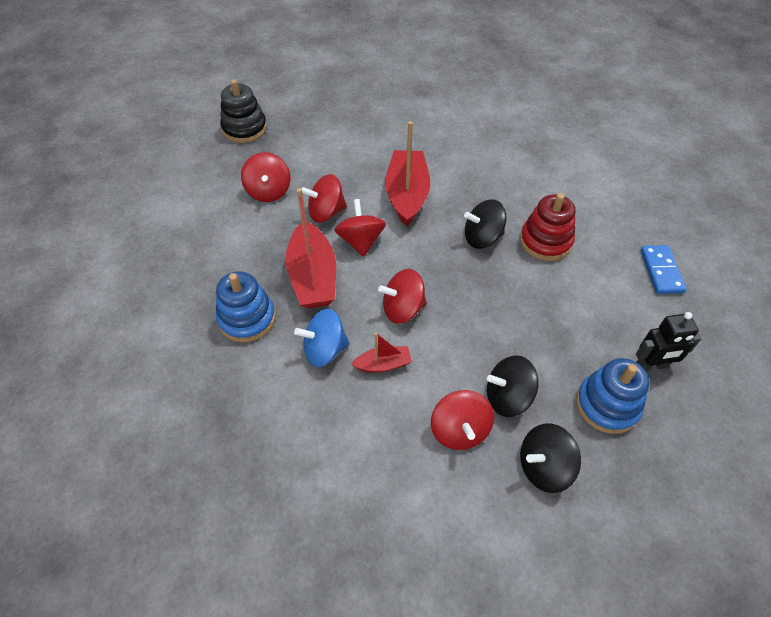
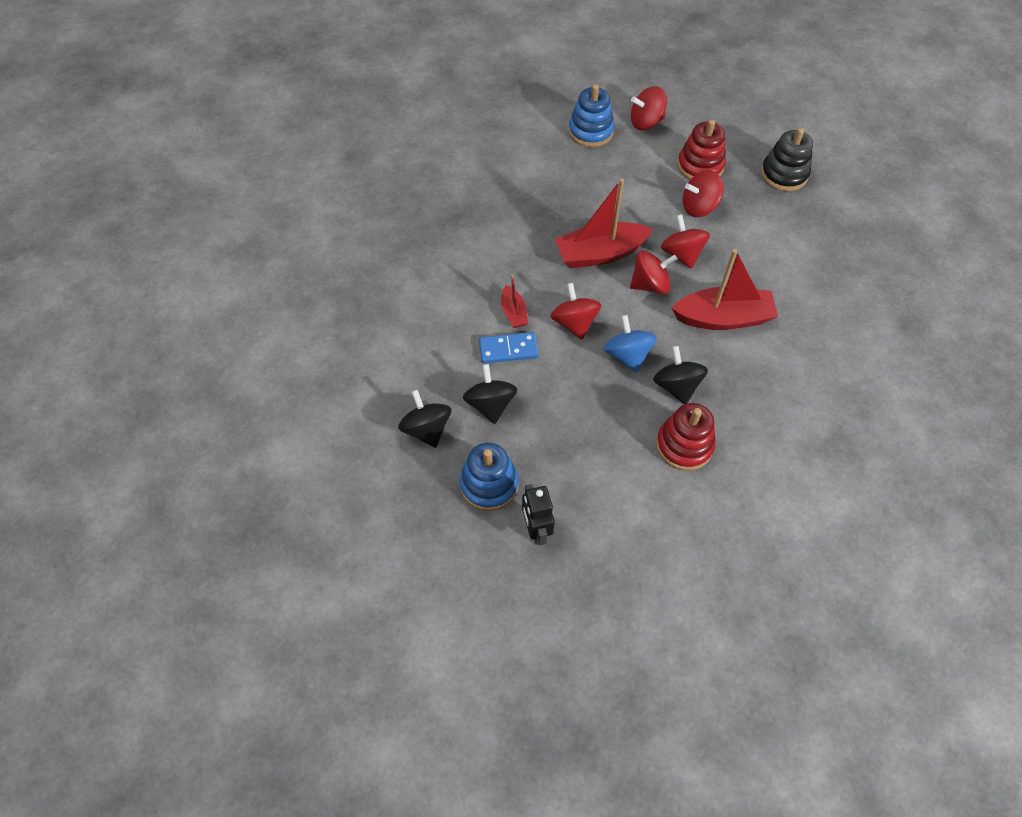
camera: 85 degrees right, 5 degrees up
blue stacking toy [216,271,276,342] -> blue stacking toy moved to [568,84,614,147]
blue spinning top [294,309,350,367] -> blue spinning top moved to [604,315,657,373]
red spinning top [431,390,494,450] -> red spinning top moved to [631,86,667,130]
blue domino [640,245,686,294] -> blue domino moved to [479,332,539,363]
none -> red stacking toy [677,119,726,180]

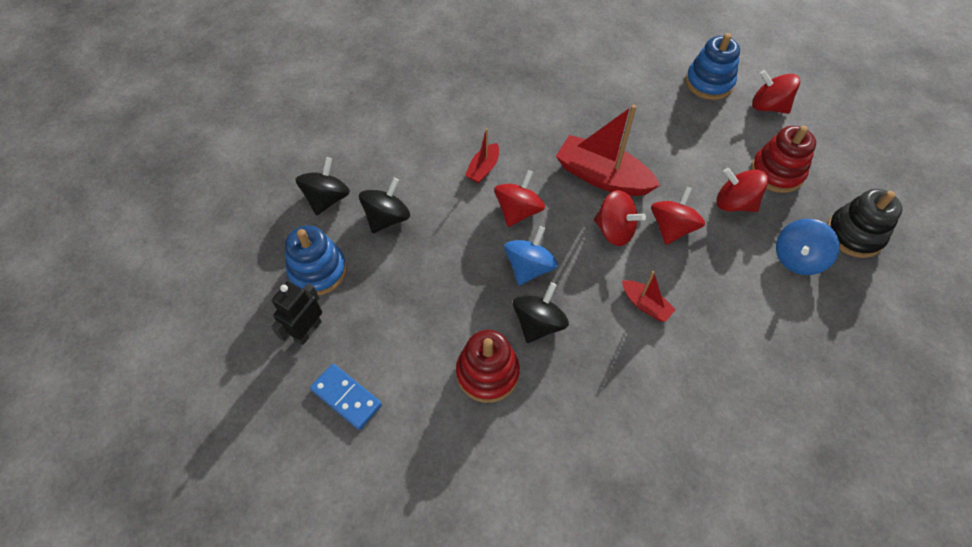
camera: 45 degrees right, 0 degrees up
blue domino [479,332,539,363] -> blue domino moved to [310,364,382,430]
red boat [672,249,778,330] -> red boat [622,271,676,322], size x0.50
none -> blue spinning top [776,219,840,275]

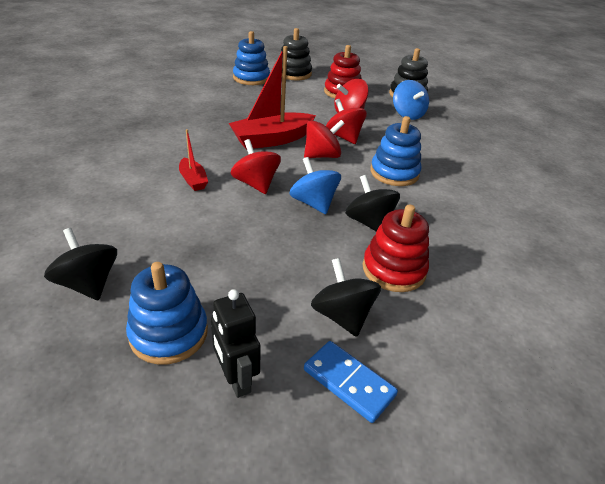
camera: 60 degrees left, 20 degrees down
blue domino [310,364,382,430] -> blue domino turned 60 degrees clockwise [304,341,398,423]
black spinning top [359,178,410,233] -> black spinning top moved to [311,258,381,337]
red boat [622,271,676,322] -> blue stacking toy [370,116,421,186]
red spinning top [752,70,800,114] -> black stacking toy [281,28,312,80]

